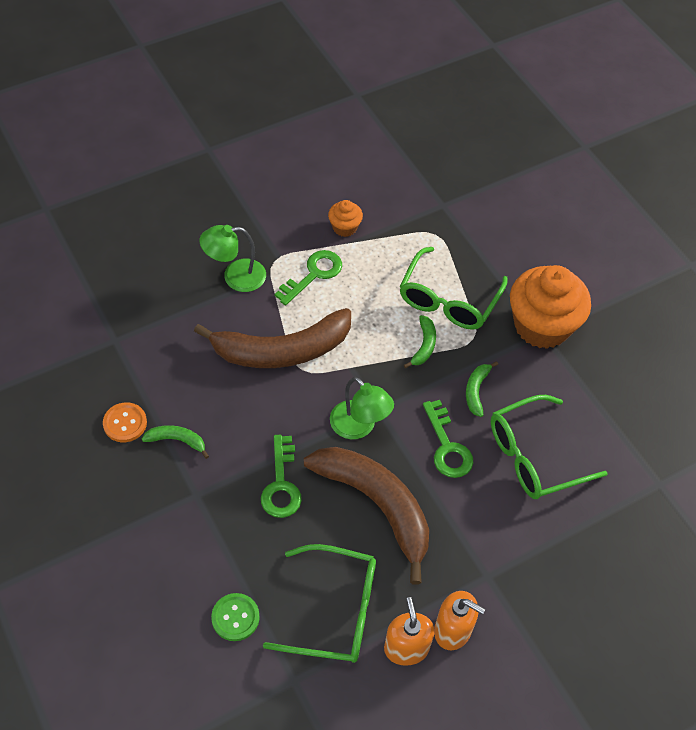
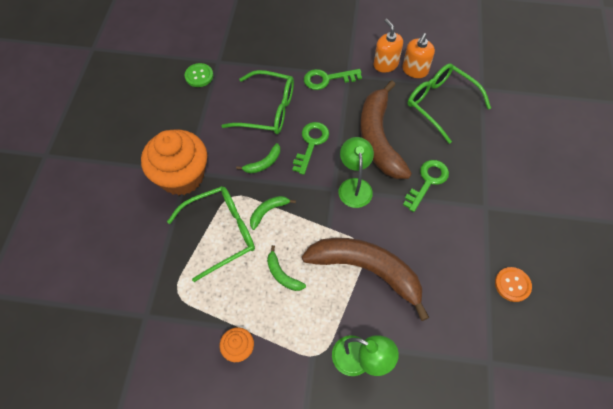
camera: 140 degrees left, 5 degrees up
green banana [142,425,209,459] -> green banana moved to [267,245,306,291]
green button [211,593,260,641] -> green button moved to [185,63,213,87]
green key [275,250,342,305] -> green key moved to [304,69,362,90]

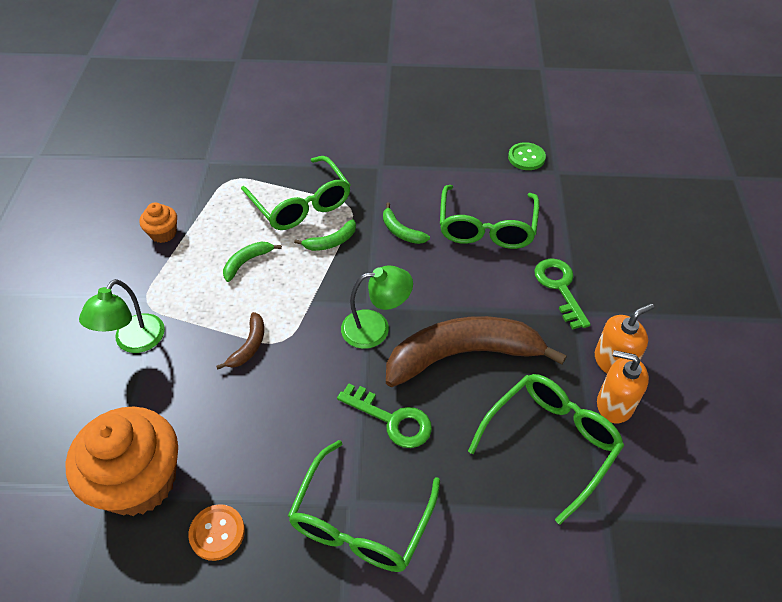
camera: 85 degrees right, 10 degrees down
orange cupcake [141,130,207,195] -> orange cupcake moved to [65,406,178,516]
green banana [250,196,296,230] -> green banana turned 105 degrees clockwise [294,219,356,251]
green key [292,122,329,175] -> none
brown banana [302,238,429,321] -> brown banana [216,312,264,370], size x0.42
none -> green glasses [288,440,440,572]

